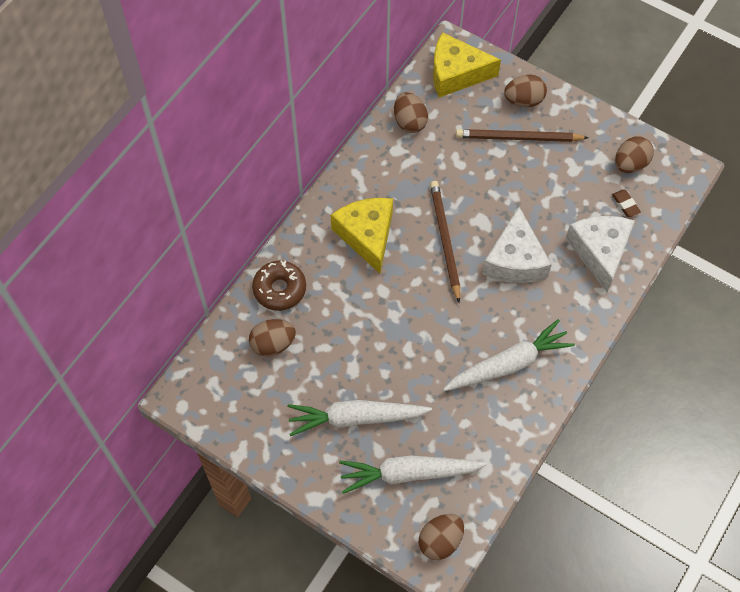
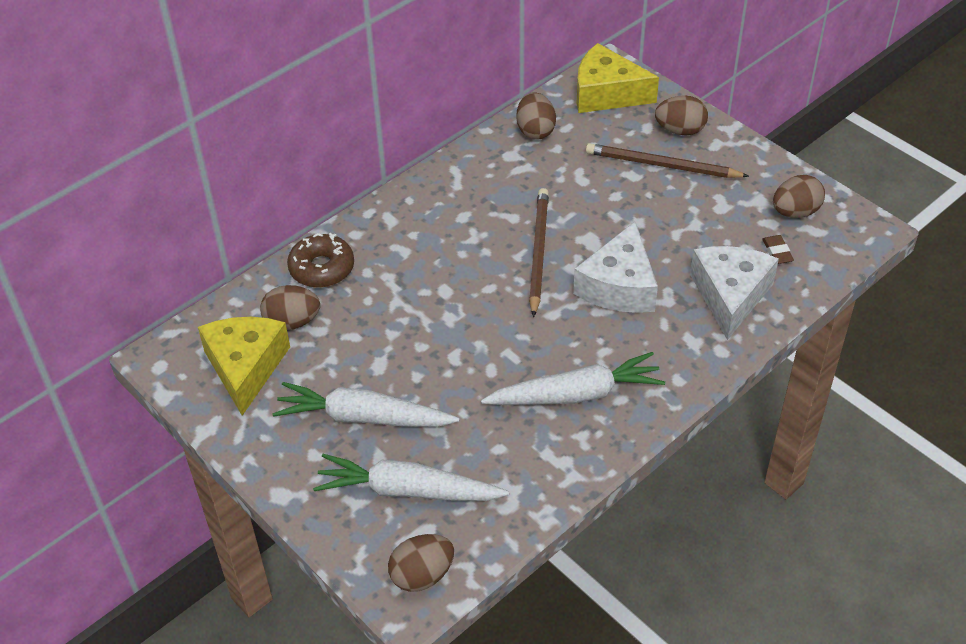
camera: 15 degrees right, 15 degrees down
yellow cheese [331,198,393,273] -> yellow cheese moved to [198,317,290,416]

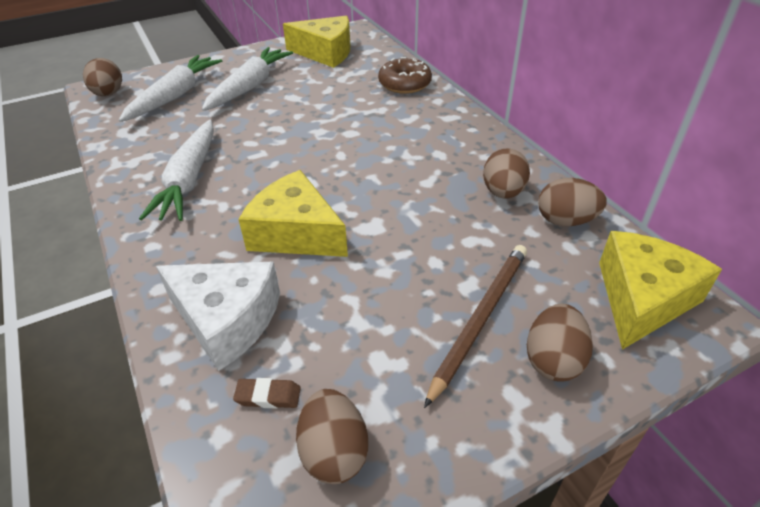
camera: 105 degrees right, 5 degrees down
brown egg [260,285,320,330] -> brown egg moved to [483,148,530,199]
brown pencil [529,188,549,317] -> none
white cheese [573,222,658,313] -> yellow cheese [238,170,348,257]

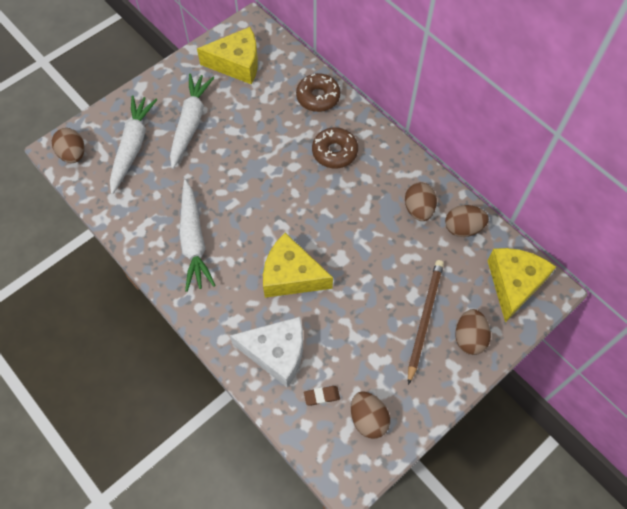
camera: 15 degrees left, 20 degrees up
none -> brown donut [312,127,358,168]

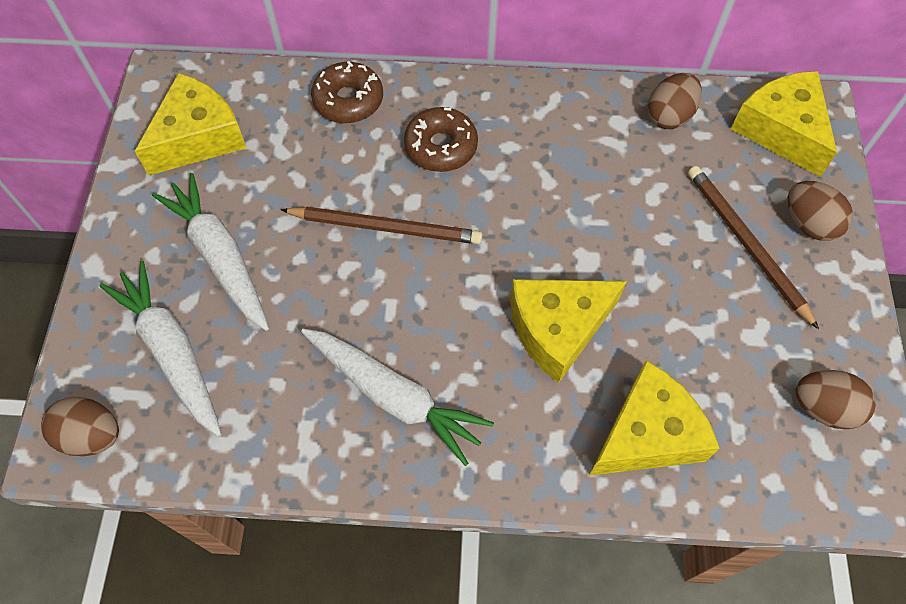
camera: 45 degrees left, 0 degrees up
white cheese [230,316,303,388] -> yellow cheese [589,360,720,476]
brown eraser [304,386,340,406] -> none
brown egg [405,182,437,221] -> none
none -> brown pencil [281,206,482,244]

